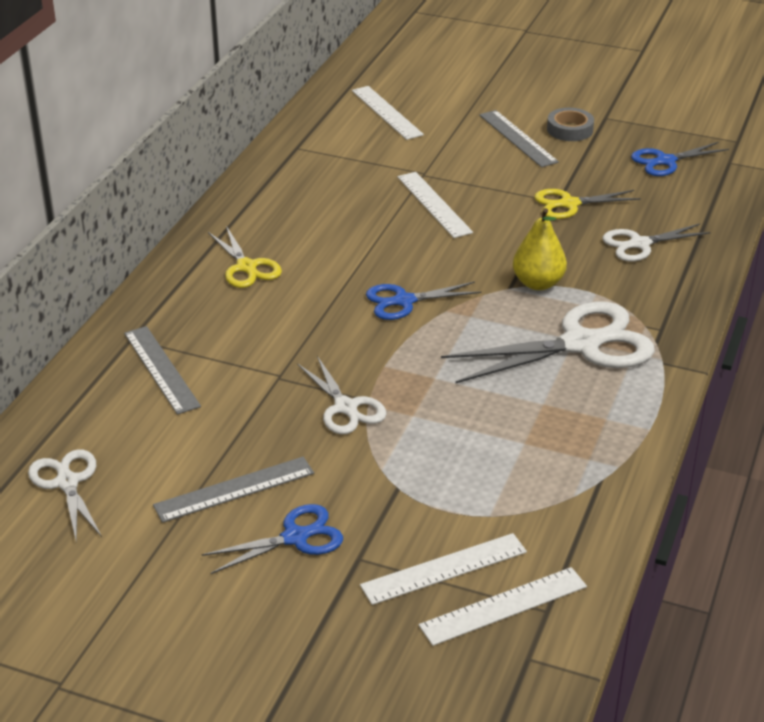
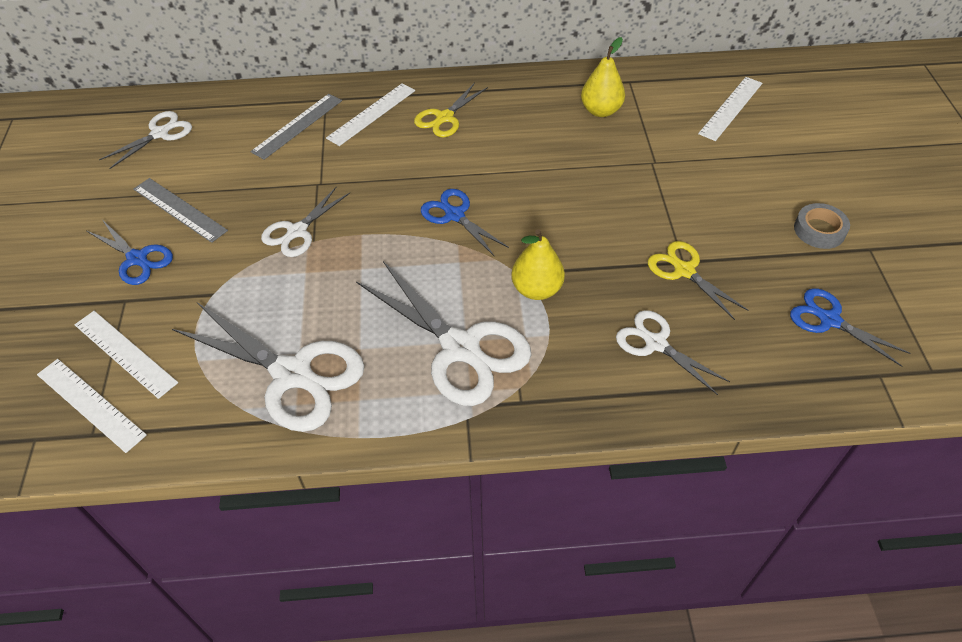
camera: 65 degrees right, 15 degrees up
white ruler [397,172,473,238] -> white ruler moved to [326,83,415,146]
grey ruler [479,110,559,167] -> none
none -> white scissors [172,302,365,432]
none -> yellow pear [581,37,625,117]

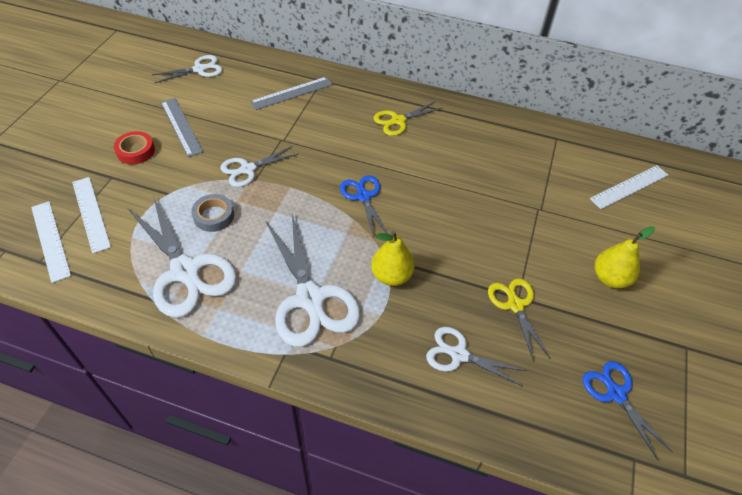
camera: 20 degrees right, 0 degrees up
blue scissors [87,221,173,285] -> red tape [114,131,155,164]
white ruler [326,83,415,146] -> none
yellow pear [581,37,625,117] -> yellow pear moved to [595,226,655,288]
white scissors [616,310,730,395] -> white scissors turned 45 degrees counterclockwise [426,327,526,386]
grey tape [794,203,850,249] -> grey tape moved to [191,194,234,232]

